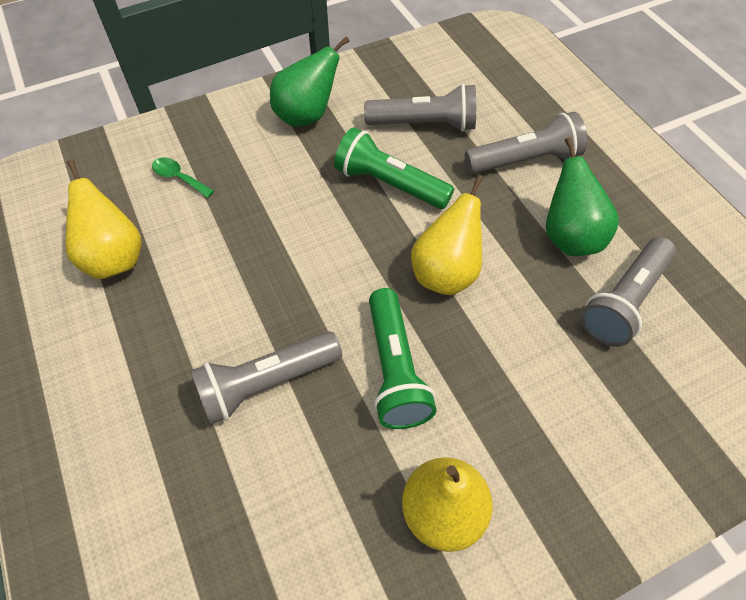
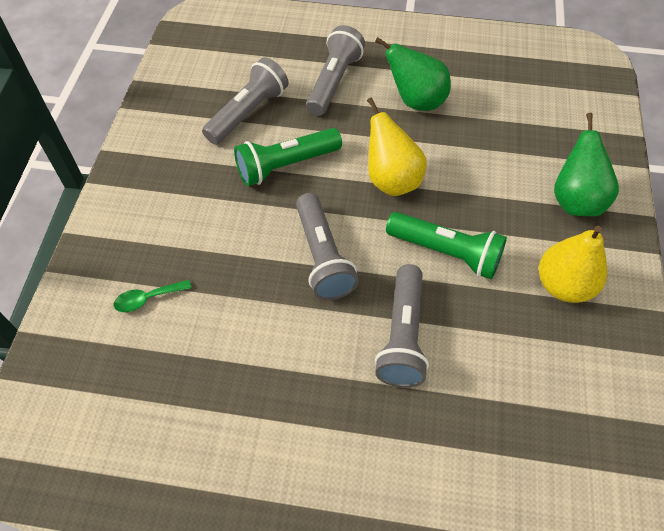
camera: 55 degrees left, 0 degrees up
yellow pear [66,160,141,279] -> none
green pear [270,36,350,127] -> green pear moved to [554,113,619,216]
grey flashlight [581,237,676,347] -> grey flashlight moved to [296,193,359,300]

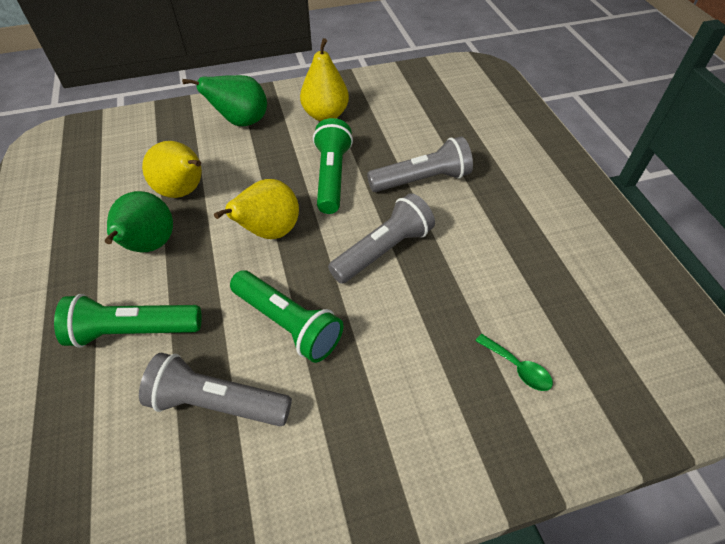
camera: 115 degrees left, 5 degrees down
grey flashlight [306,25,365,116] -> green flashlight [54,294,202,348]
none -> yellow pear [142,141,202,198]

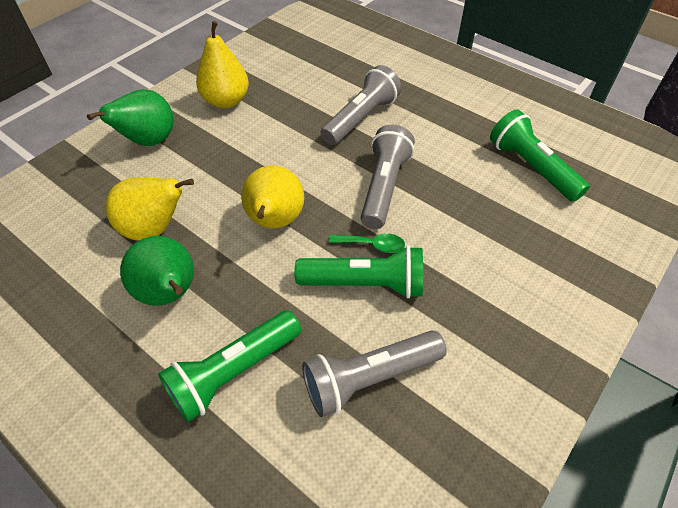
camera: 35 degrees left, 0 degrees up
green flashlight [313,118,353,214] -> green flashlight moved to [490,109,590,202]
green spoon [475,334,553,391] -> green spoon moved to [329,234,405,253]

